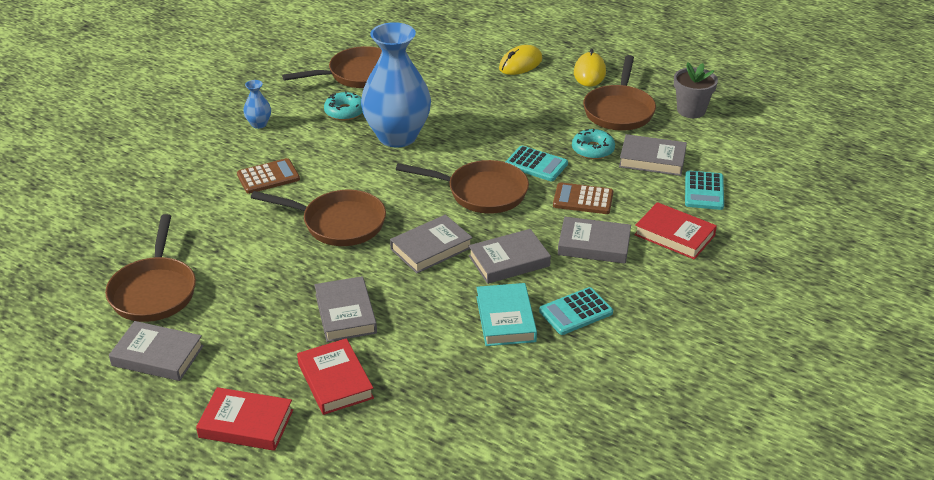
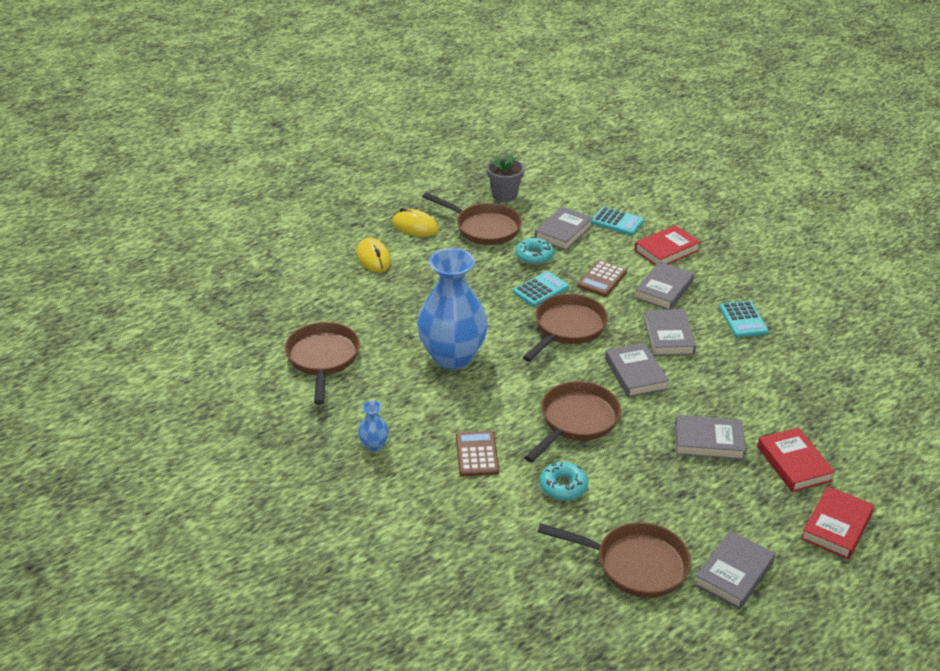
camera: 70 degrees left, 0 degrees up
red book [297,338,374,415] -> red book turned 75 degrees clockwise [757,428,835,492]
turquoise donut [324,91,363,120] -> turquoise donut moved to [540,462,588,501]
turquoise book [476,283,537,346] -> none

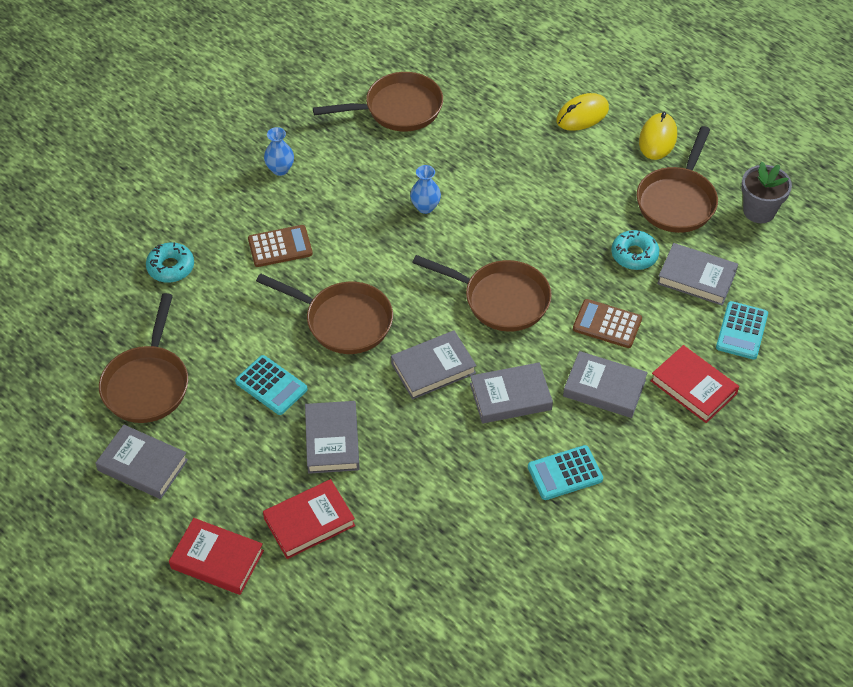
camera: 80 degrees right, 15 degrees up
blue vase [417,248,488,370] -> blue vase [410,165,441,214], size x0.41
turquoise calculator [513,271,569,307] -> turquoise calculator moved to [235,355,307,415]
turquoise donut [540,462,588,501] -> turquoise donut moved to [146,242,194,283]

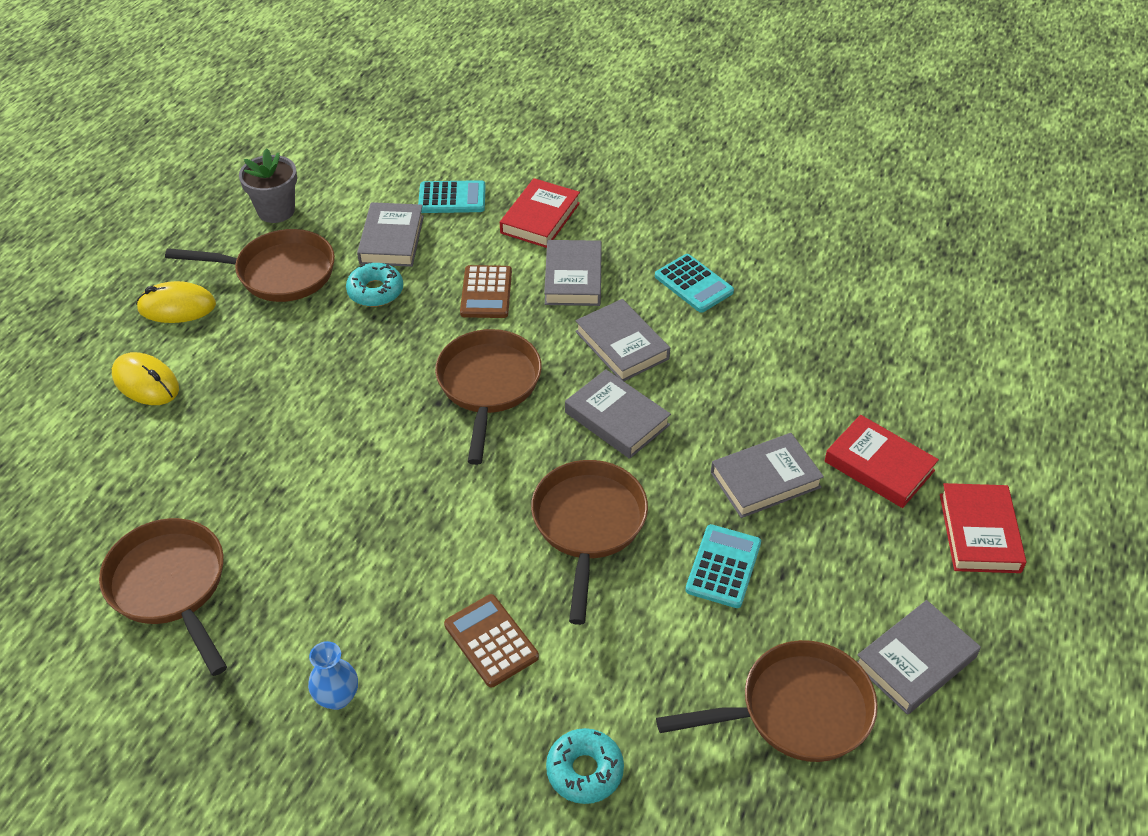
camera: 110 degrees left, 5 degrees down
grey book [95,425,188,499] -> grey book turned 45 degrees clockwise [857,600,981,715]
blue vase [410,165,441,214] -> none

